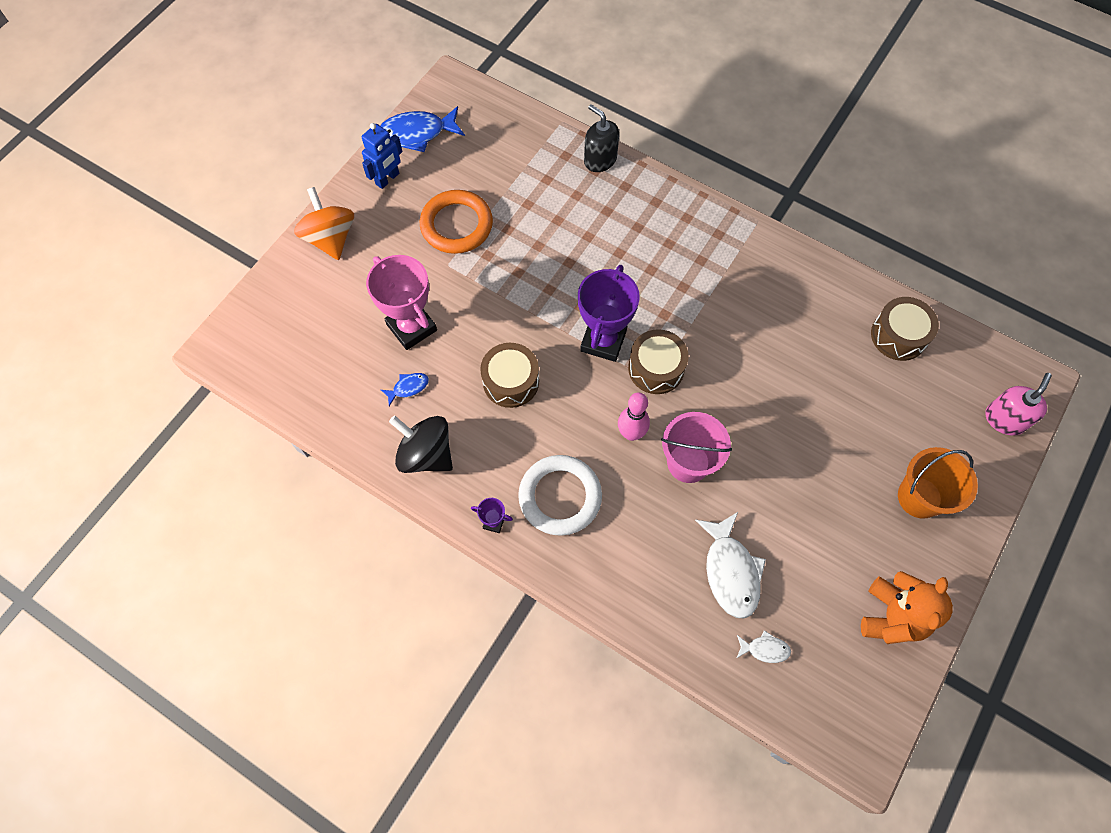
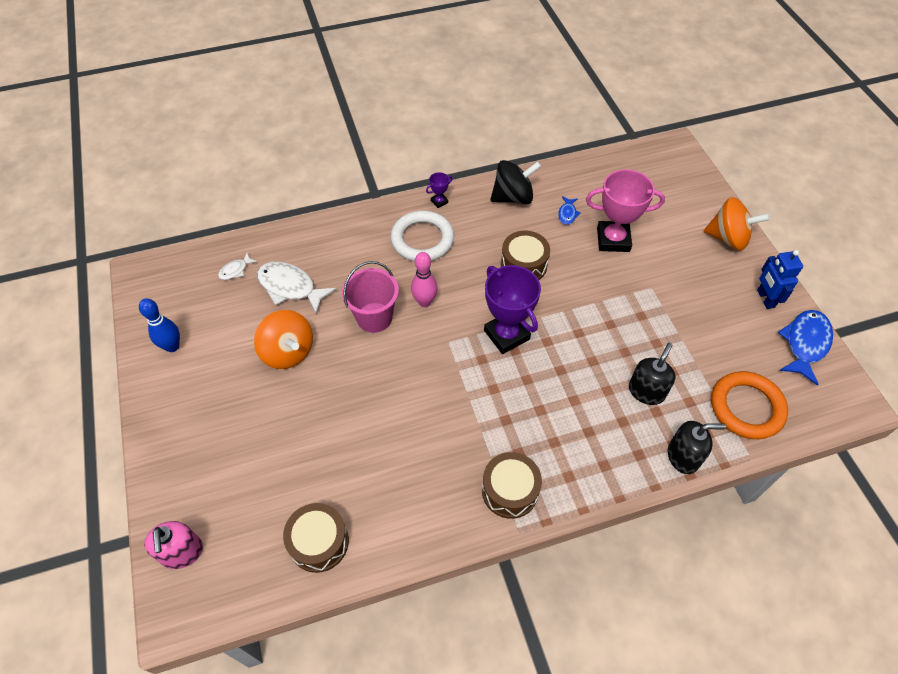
camera: 130 degrees right, 10 degrees down
orange ring [420,190,493,254] -> orange ring moved to [711,371,788,439]
brown drum [628,329,689,394] -> brown drum moved to [482,452,542,519]
orange teddy bear [861,571,953,644] -> blue bowling pin [139,298,180,352]
orange bucket [898,447,978,519] -> none
none -> orange spinning top [254,310,313,369]
none -> black soap dispenser [629,343,675,405]

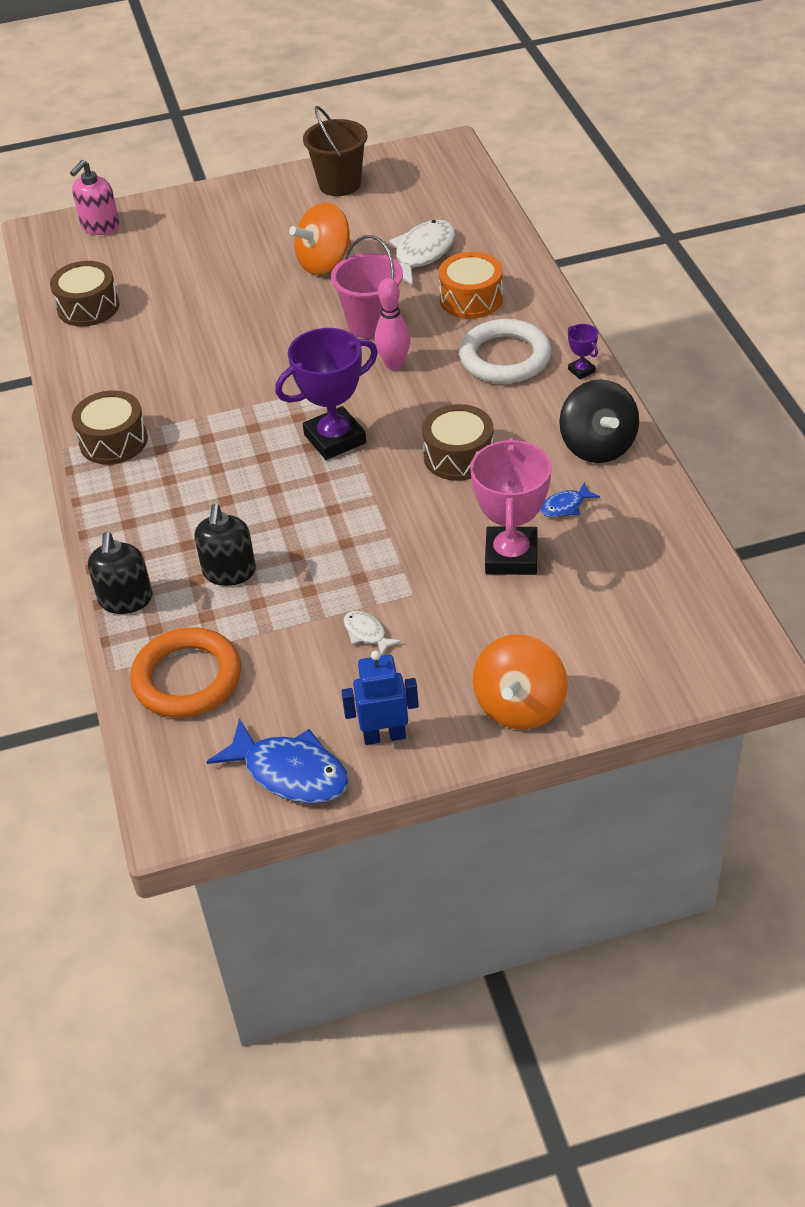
camera: 95 degrees right, 10 degrees down
blue bowling pin [139,298,180,352] -> brown bucket [303,106,368,196]
pink soap dispenser [144,521,203,569] -> pink soap dispenser turned 45 degrees counterclockwise [70,160,119,235]
white fish [218,253,257,280] -> white fish moved to [344,611,402,656]
blue fish [558,196,581,225] -> blue fish turned 45 degrees counterclockwise [540,482,600,517]
black soap dispenser [629,343,675,405] -> black soap dispenser turned 60 degrees clockwise [195,504,256,586]
none -> orange drum [439,252,503,319]

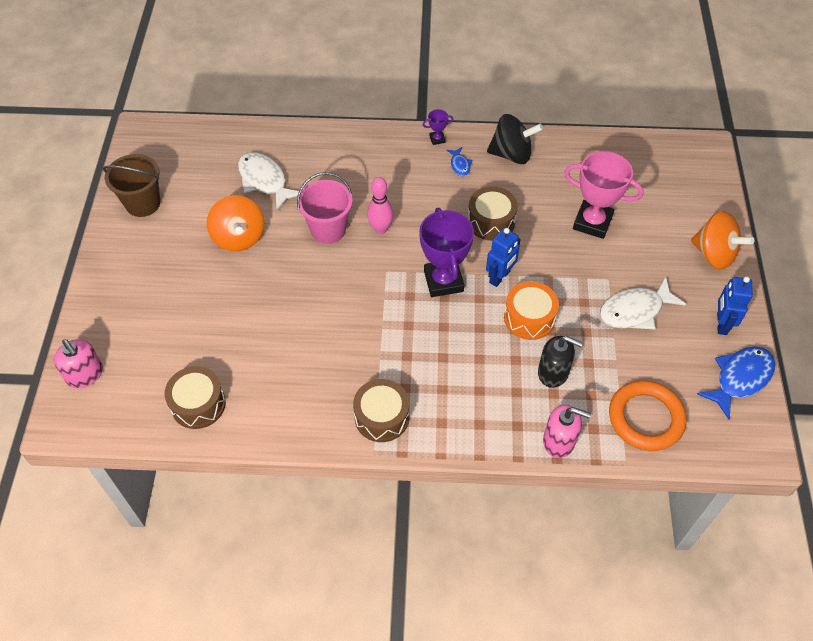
camera: 75 degrees left, 10 degrees up
black soap dispenser [88,532,152,614] -> pink soap dispenser [543,404,591,458]
white fish [344,611,402,656] -> white fish [600,277,686,330], size x2.02
orange drum [439,252,503,319] -> orange drum moved to [504,281,559,340]
white ring [459,319,552,384] -> none
blue fish [540,482,600,517] -> blue fish moved to [447,147,472,176]
none -> blue robot [486,228,521,287]

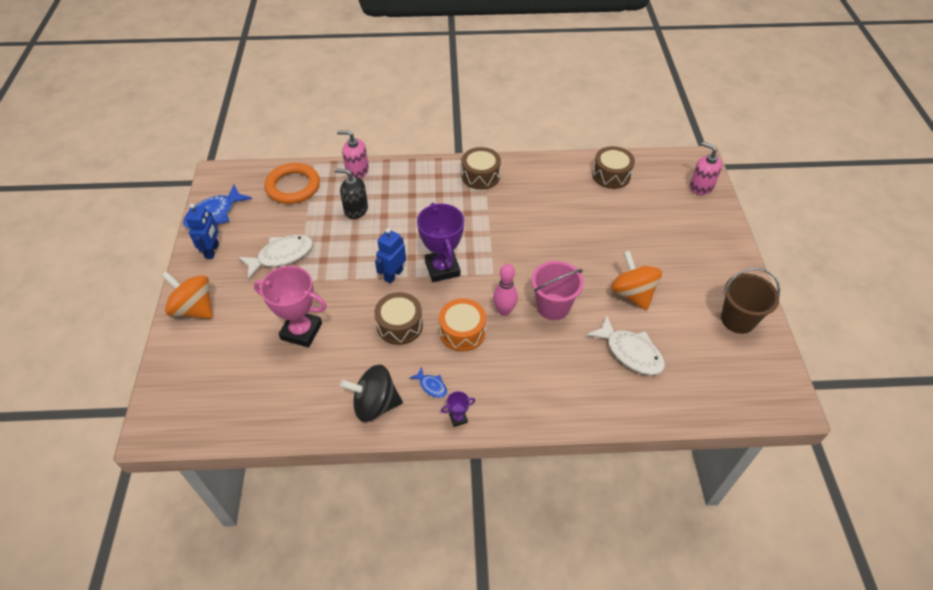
camera: 175 degrees right, 5 degrees down
blue fish [447,147,472,176] -> blue fish turned 150 degrees clockwise [410,367,447,398]
orange drum [504,281,559,340] -> orange drum moved to [439,298,486,351]

